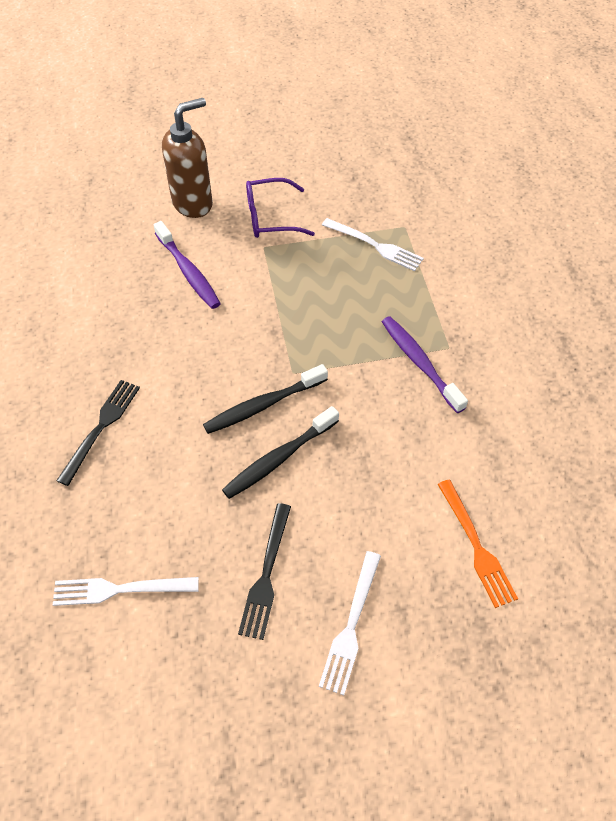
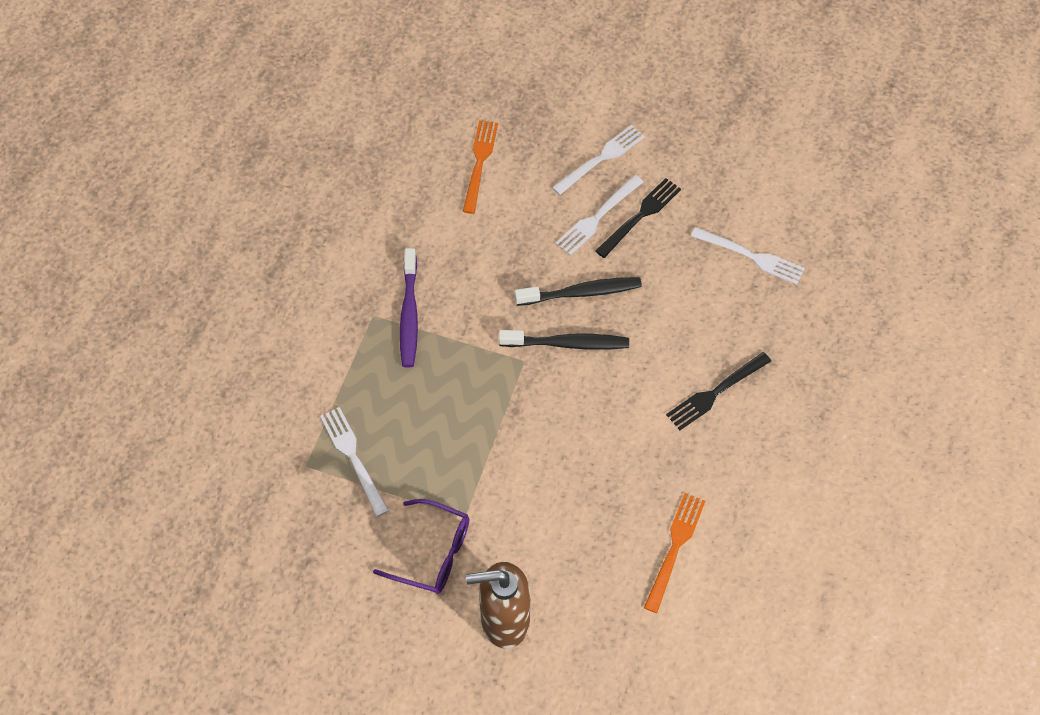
camera: 150 degrees left, 5 degrees up
purple toothbrush [154,221,221,309] -> none
none -> white fork [555,175,643,256]
none -> orange fork [644,493,705,613]

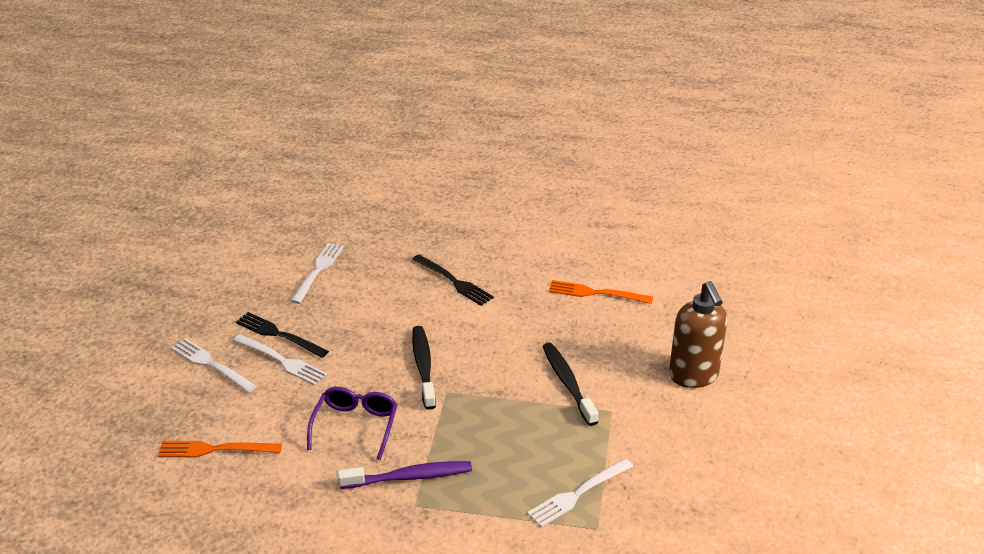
camera: 100 degrees left, 25 degrees down
purple glasses [373,499,469,594] -> purple glasses moved to [307,387,397,460]
black toothbrush [515,277,642,306] -> black toothbrush moved to [543,343,599,426]

